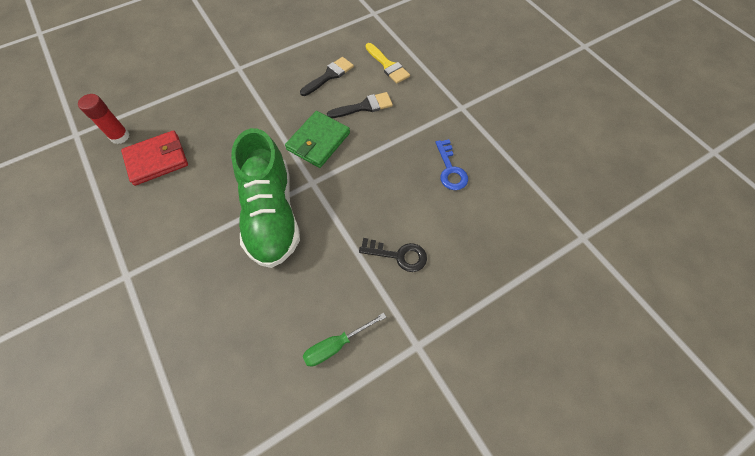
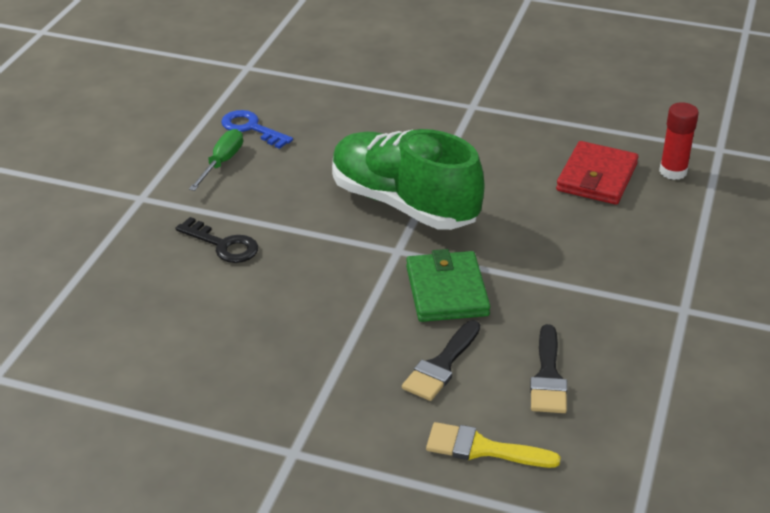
camera: 140 degrees right, 25 degrees down
black key [359,238,427,272] -> black key turned 120 degrees counterclockwise [175,217,258,263]
blue key [435,139,468,190] -> blue key moved to [221,110,293,149]

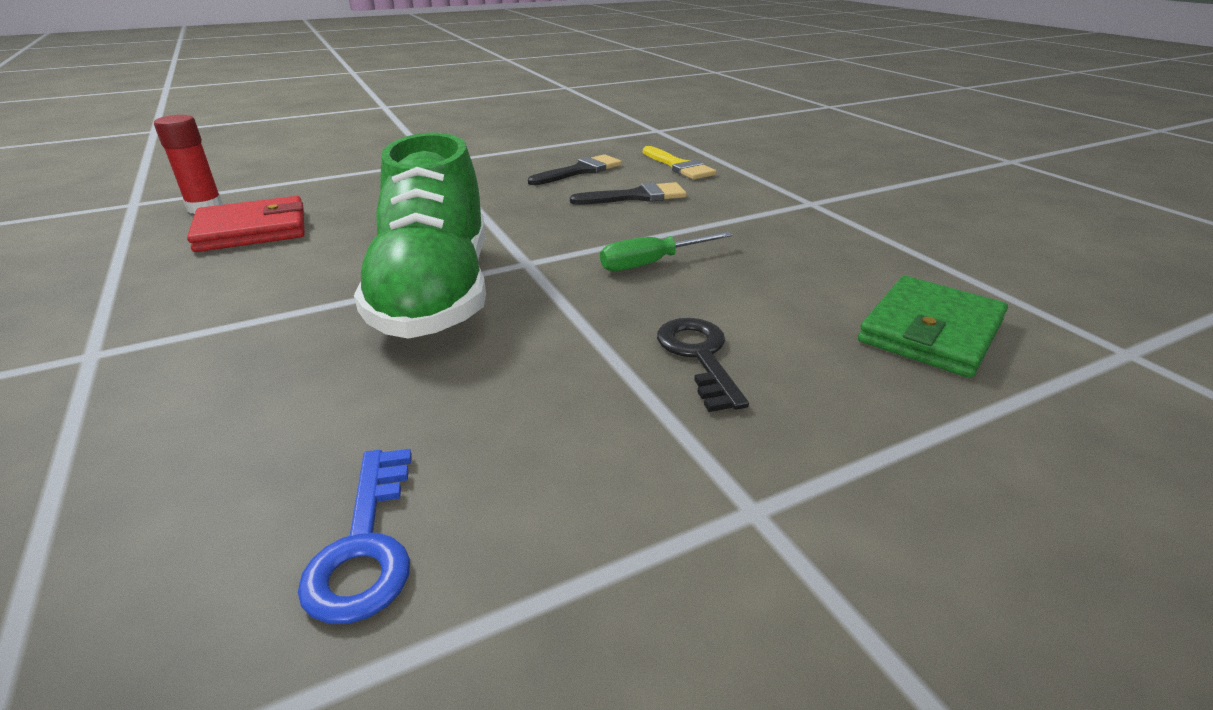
camera: 135 degrees left, 5 degrees down
green screwdriver [189,129,243,191] -> green screwdriver moved to [600,232,733,271]
green wallet [406,249,490,322] -> green wallet moved to [858,276,1008,378]

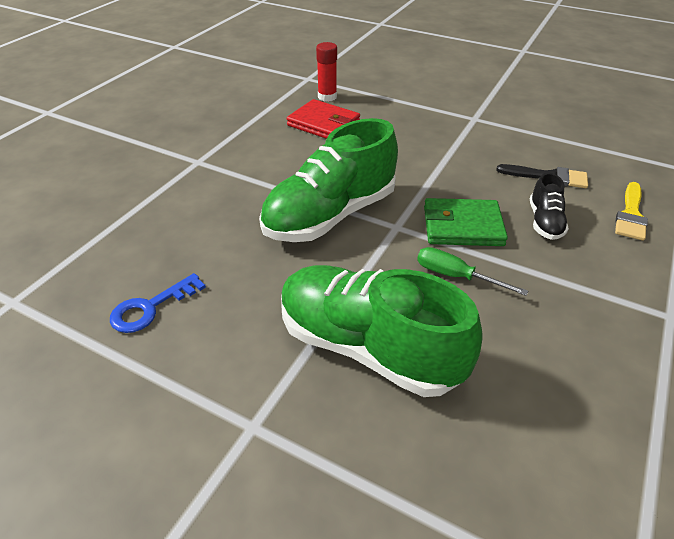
camera: 55 degrees right, 10 degrees up
black brush [570,182,687,205] -> black shoe [530,172,569,240]
black key [657,318,749,412] -> green shoe [281,265,482,397]
green wallet [858,276,1008,378] -> green wallet moved to [424,198,508,246]

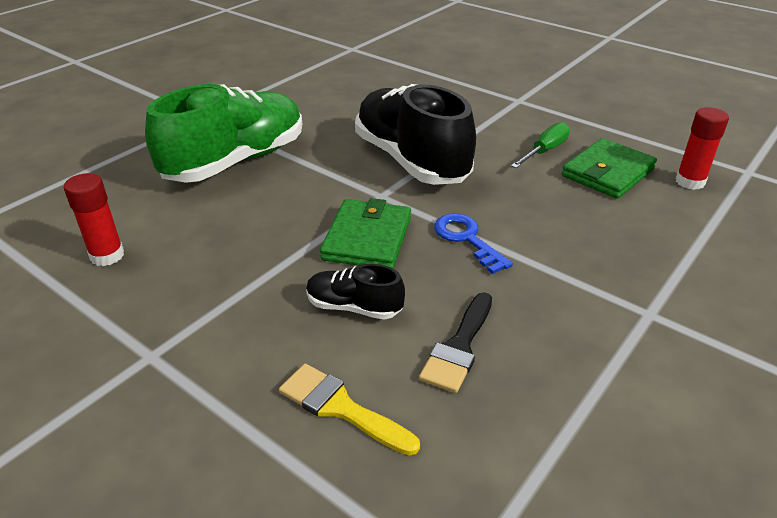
camera: 100 degrees right, 5 degrees down
blue key [110,273,206,333] -> blue key moved to [434,214,513,274]
green shoe [259,118,398,242] -> black shoe [355,84,476,185]
red wallet [287,99,360,139] -> green wallet [562,138,657,199]
green screwdriver [417,247,528,296] -> green screwdriver moved to [511,122,570,168]
none -> red glue stick [64,173,124,266]

